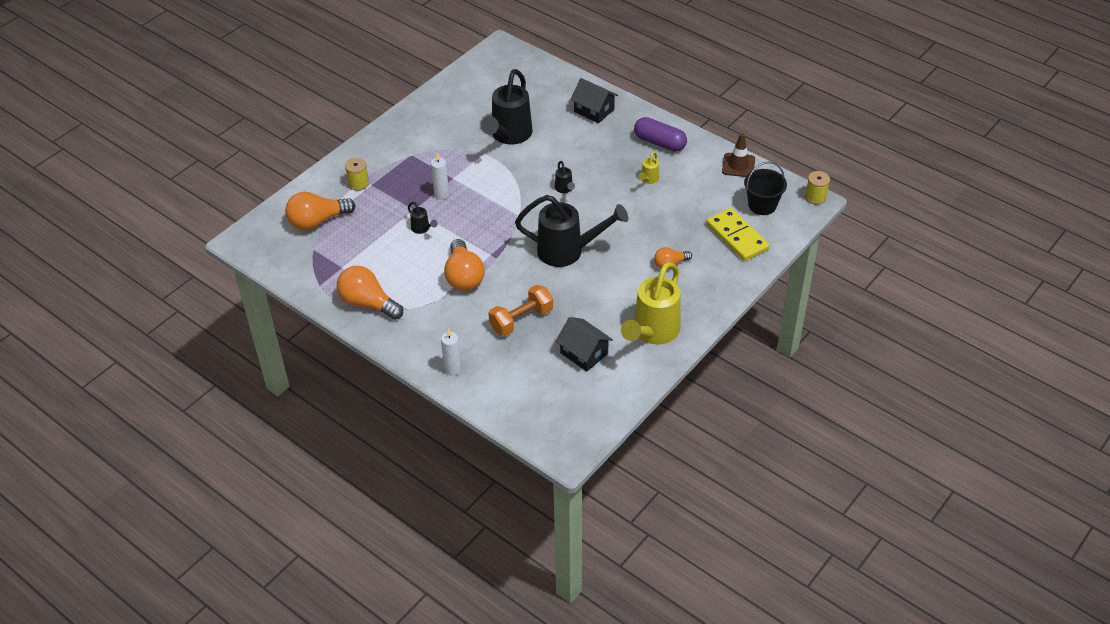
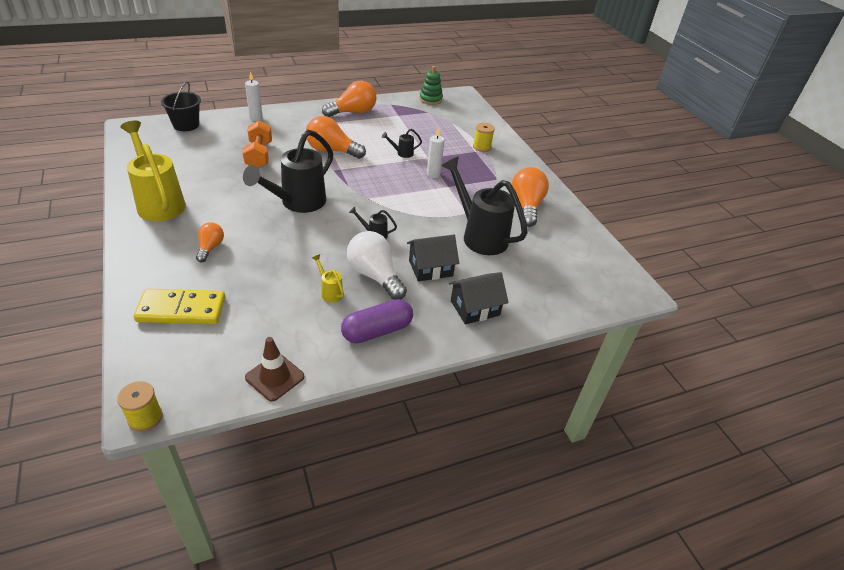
camera: 115 degrees right, 5 degrees down
orange light bulb [285,191,355,230] -> orange light bulb moved to [511,167,549,227]
black house [556,317,613,372] -> black house moved to [407,235,459,281]
black bucket [744,162,787,215] -> black bucket moved to [161,82,201,131]
none -> white light bulb [347,231,407,300]
none -> green stacking toy [419,66,443,105]

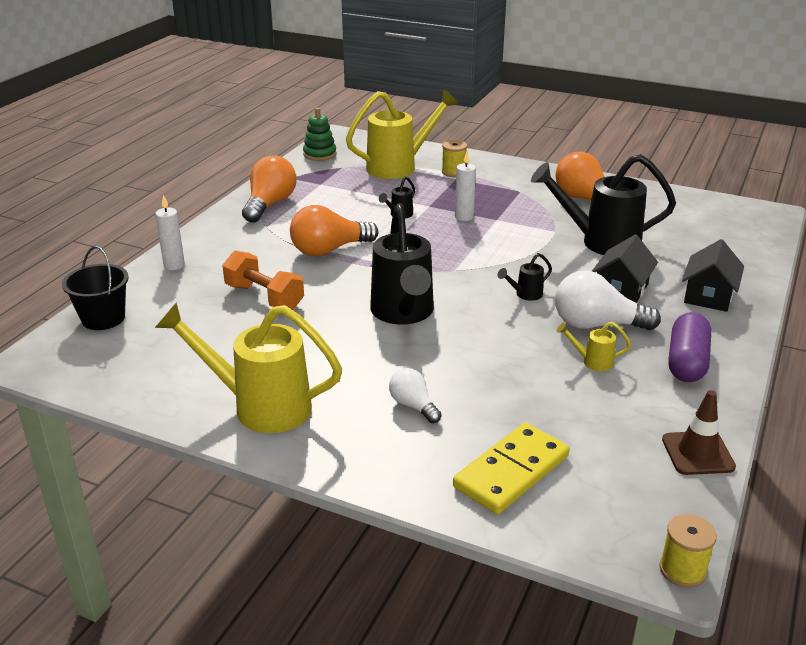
camera: 40 degrees left, 10 degrees down
orange light bulb [196,222,224,262] -> white light bulb [389,368,442,423]
none -> yellow watering can [346,89,458,179]

